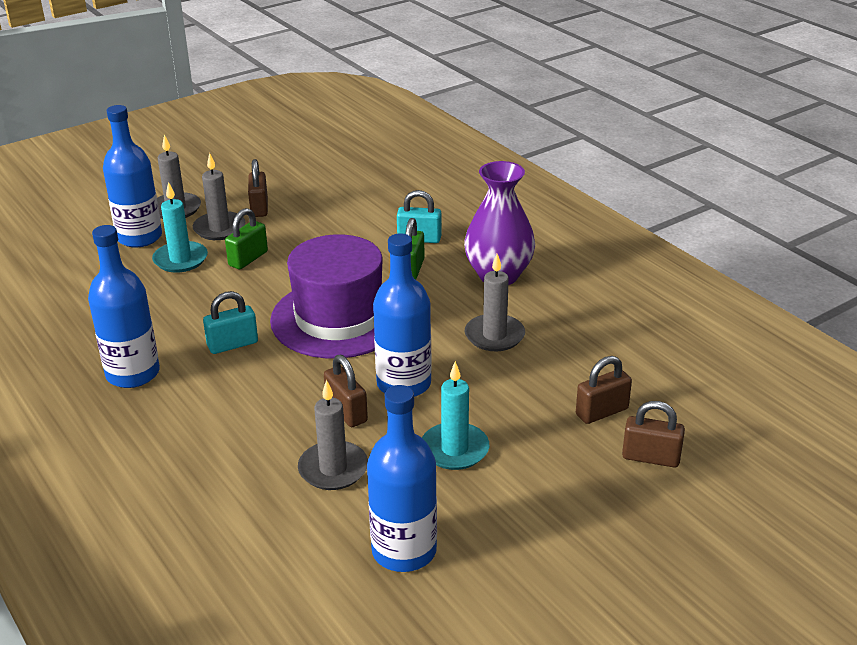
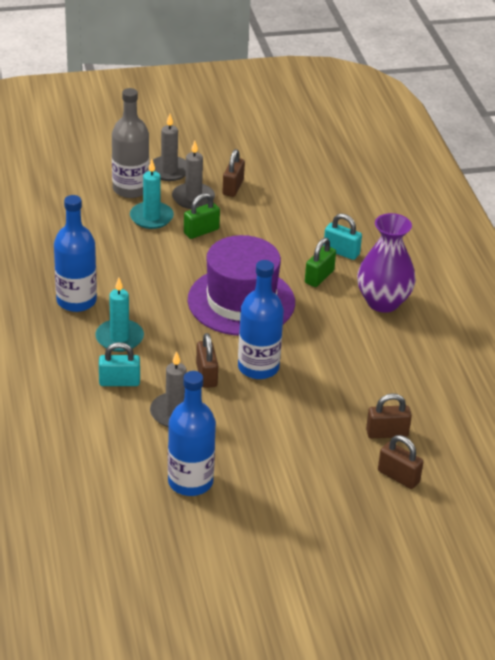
camera: 20 degrees right, 5 degrees up
blue bottle [103,105,162,247] -> grey bottle [112,88,149,198]
turquoise padlock [203,291,258,354] -> turquoise padlock moved to [99,342,140,386]
turquoise candle [422,361,489,470] -> turquoise candle moved to [95,278,144,352]
grey candle [465,254,525,351] -> none

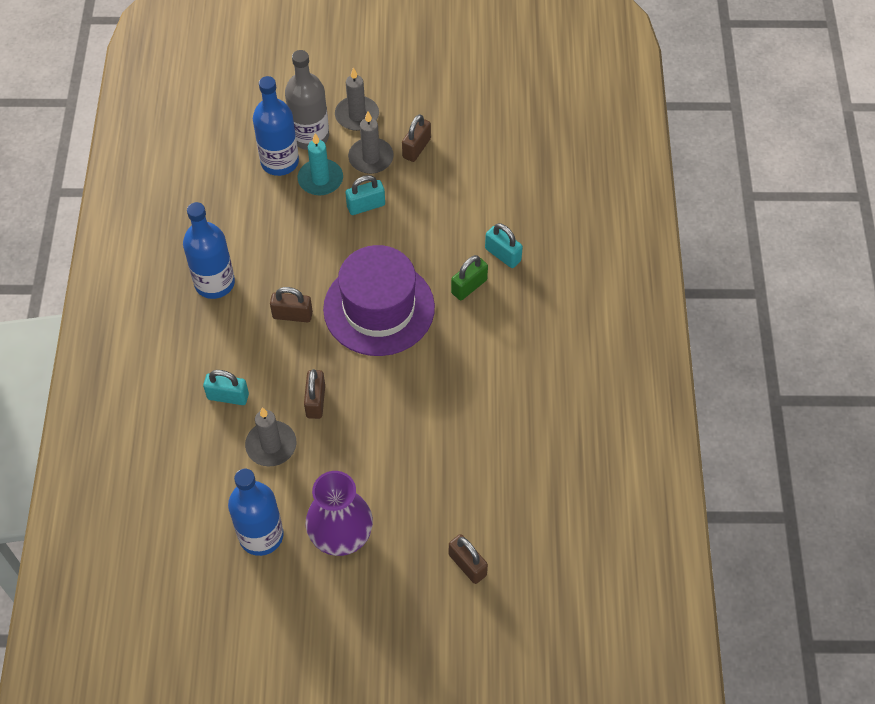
camera: 15 degrees right, 20 degrees up
turquoise candle [95,278,144,352] -> none
green padlock [184,193,220,239] -> turquoise padlock [346,175,385,215]
blue bottle [238,260,284,379] -> blue bottle moved to [253,76,299,176]
purple vase [357,213,416,313] -> purple vase moved to [305,471,373,556]
brown padlock [366,393,412,439] -> brown padlock moved to [270,287,313,322]

